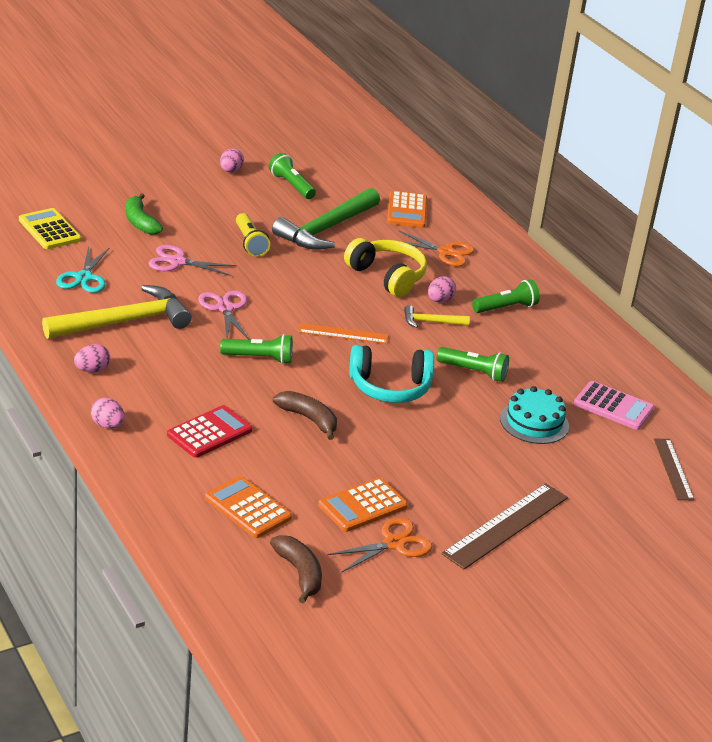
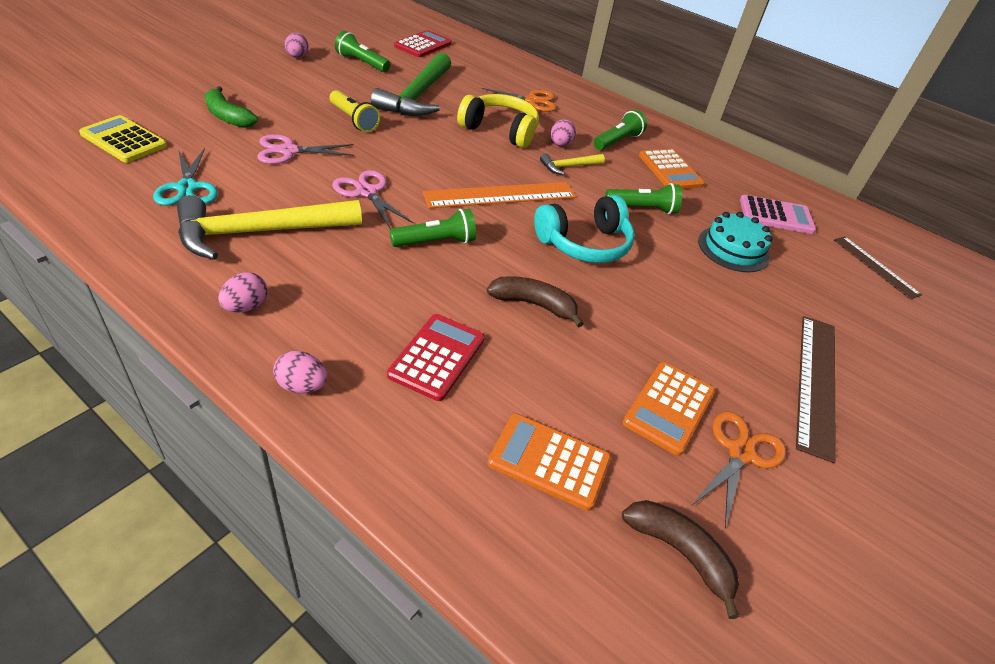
camera: 25 degrees left, 10 degrees up
yellow hammer [42,285,192,339] -> yellow hammer turned 150 degrees counterclockwise [177,195,362,260]
orange ruler [298,323,388,344] -> orange ruler [423,182,576,208], size x1.62
orange calculator [387,191,427,228] -> orange calculator moved to [639,149,704,189]
none -> red calculator [394,30,452,57]

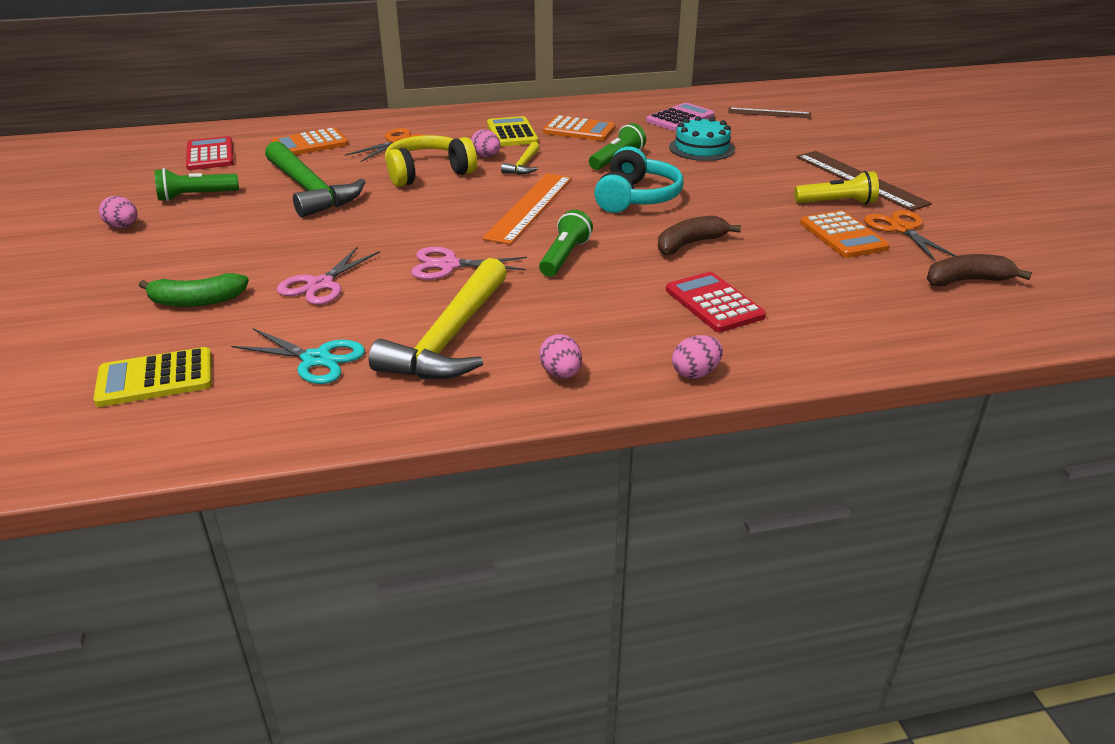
camera: 45 degrees left, 10 degrees down
yellow flashlight [330,90,380,132] -> yellow flashlight moved to [794,171,879,204]
orange calculator [488,414,611,511] -> orange calculator moved to [271,128,348,155]
green flashlight [594,110,647,150] -> yellow calculator [487,116,538,146]

